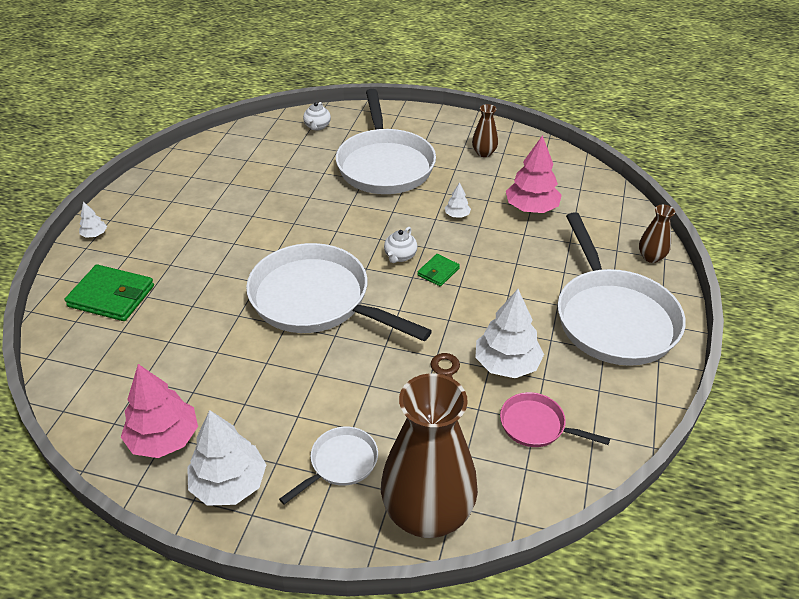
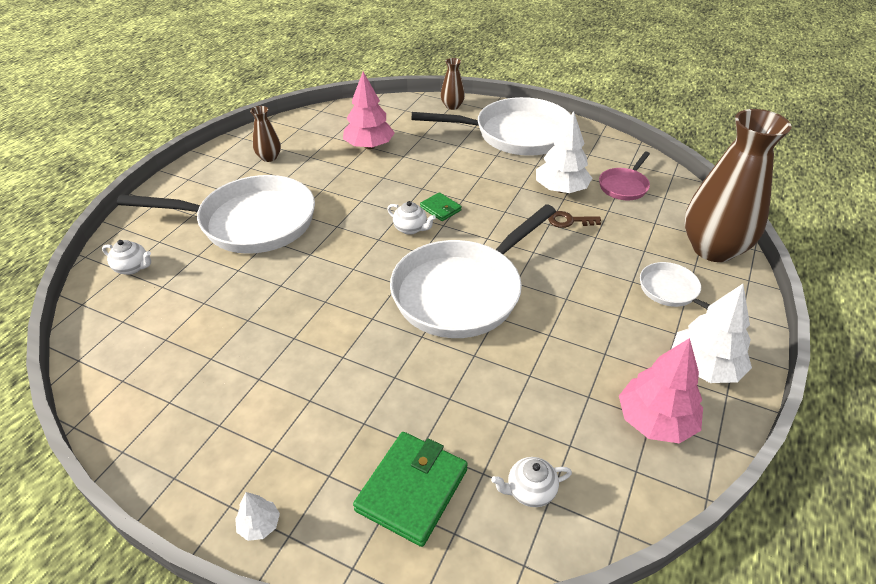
camera: 80 degrees left, 0 degrees up
white tree [445,182,471,218] -> none
none -> white teapot [491,457,572,507]

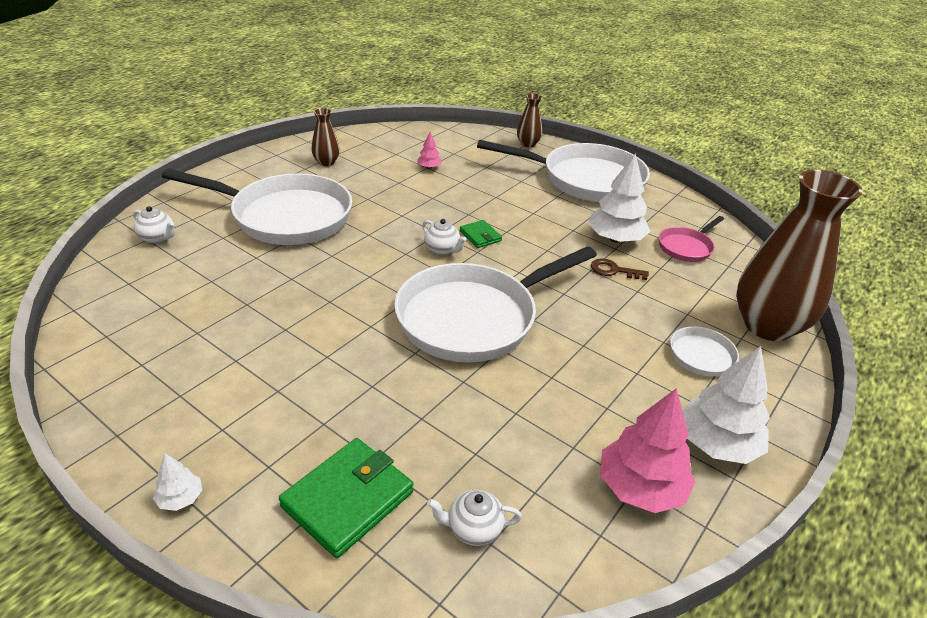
camera: 10 degrees right, 5 degrees down
pink tree [343,72,395,149] -> pink tree [417,132,442,169], size x0.47

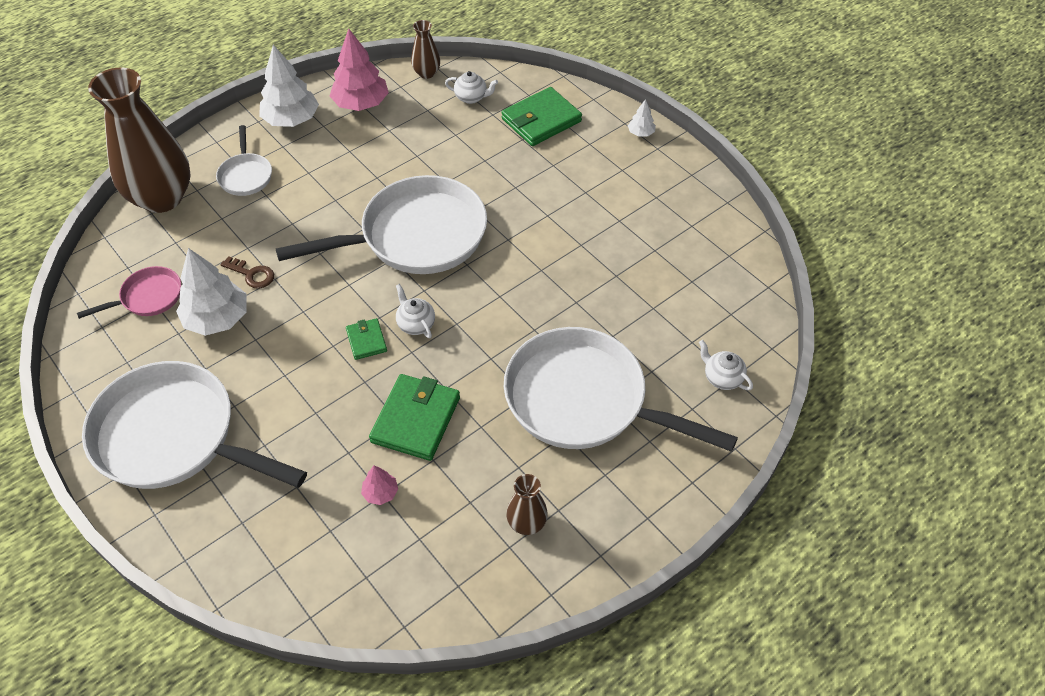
camera: 165 degrees left, 15 degrees up
brown vase [517,93,542,147] -> brown vase moved to [411,20,440,79]
none -> green wallet [369,374,460,461]

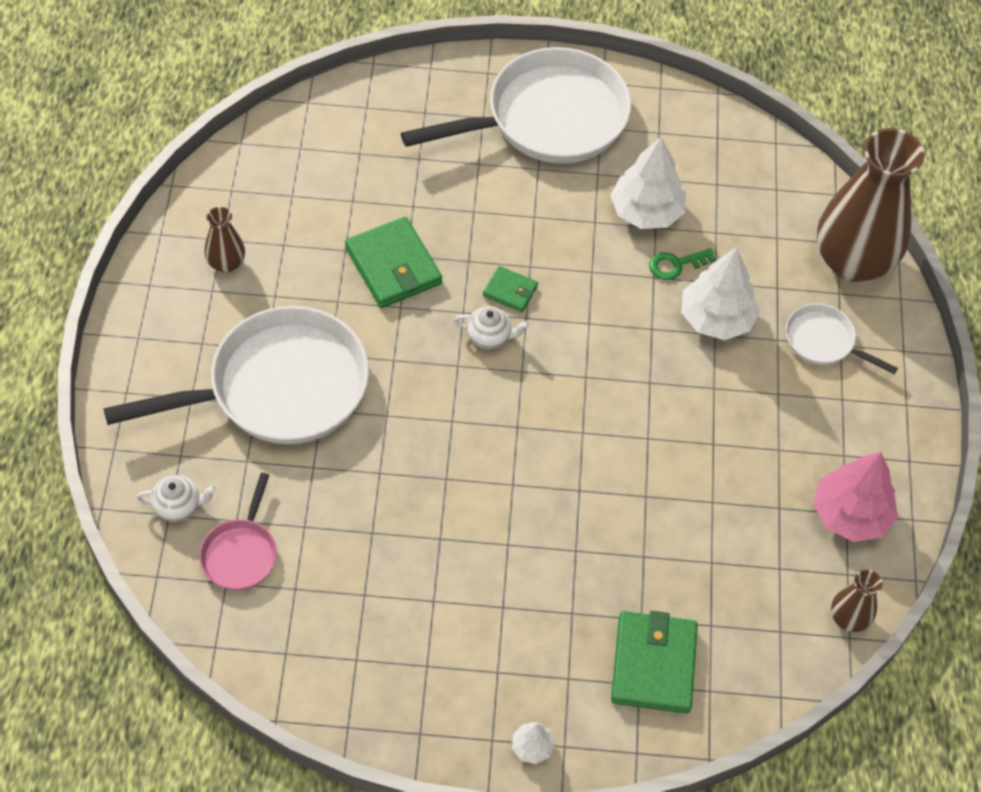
camera: 130 degrees right, 5 degrees up
pink pan [77,266,181,319] -> pink pan moved to [199,473,277,590]
brown key [220,256,274,289] -> green key [649,248,716,280]
white tree [259,45,319,127] -> white tree moved to [681,248,760,340]
white pan [276,175,487,274] -> none
pink tree [361,466,398,505] -> none
white teapot [445,71,498,104] -> none

